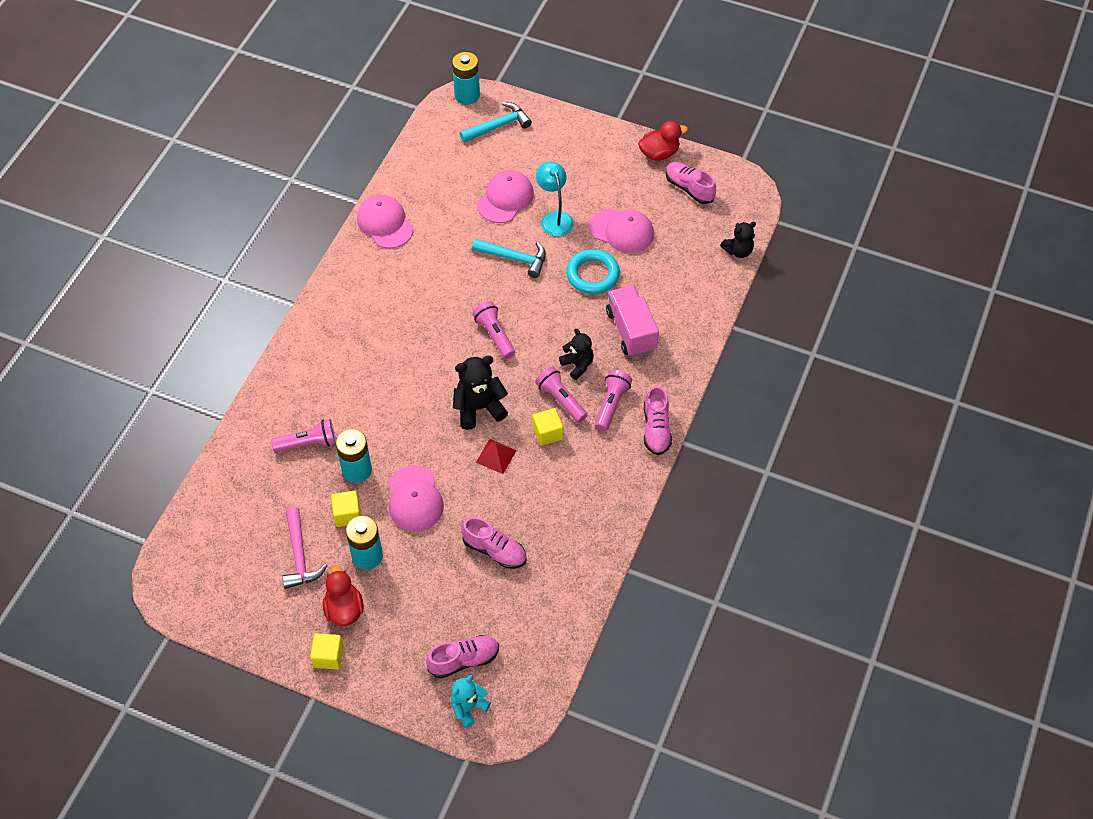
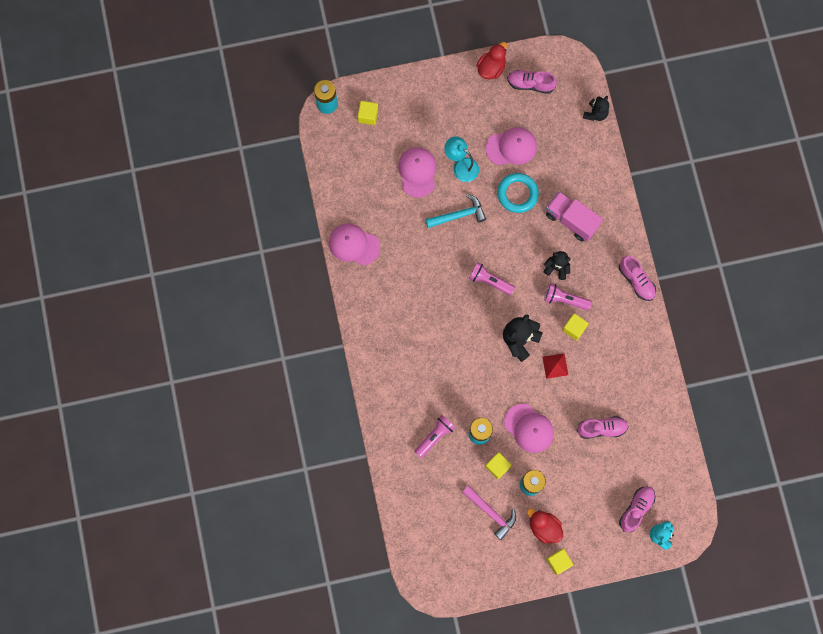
camera: 35 degrees left, 20 degrees up
turquoise hammer [460,102,532,143] -> yellow cube [358,101,378,125]
pink flashlight [595,370,632,431] -> none

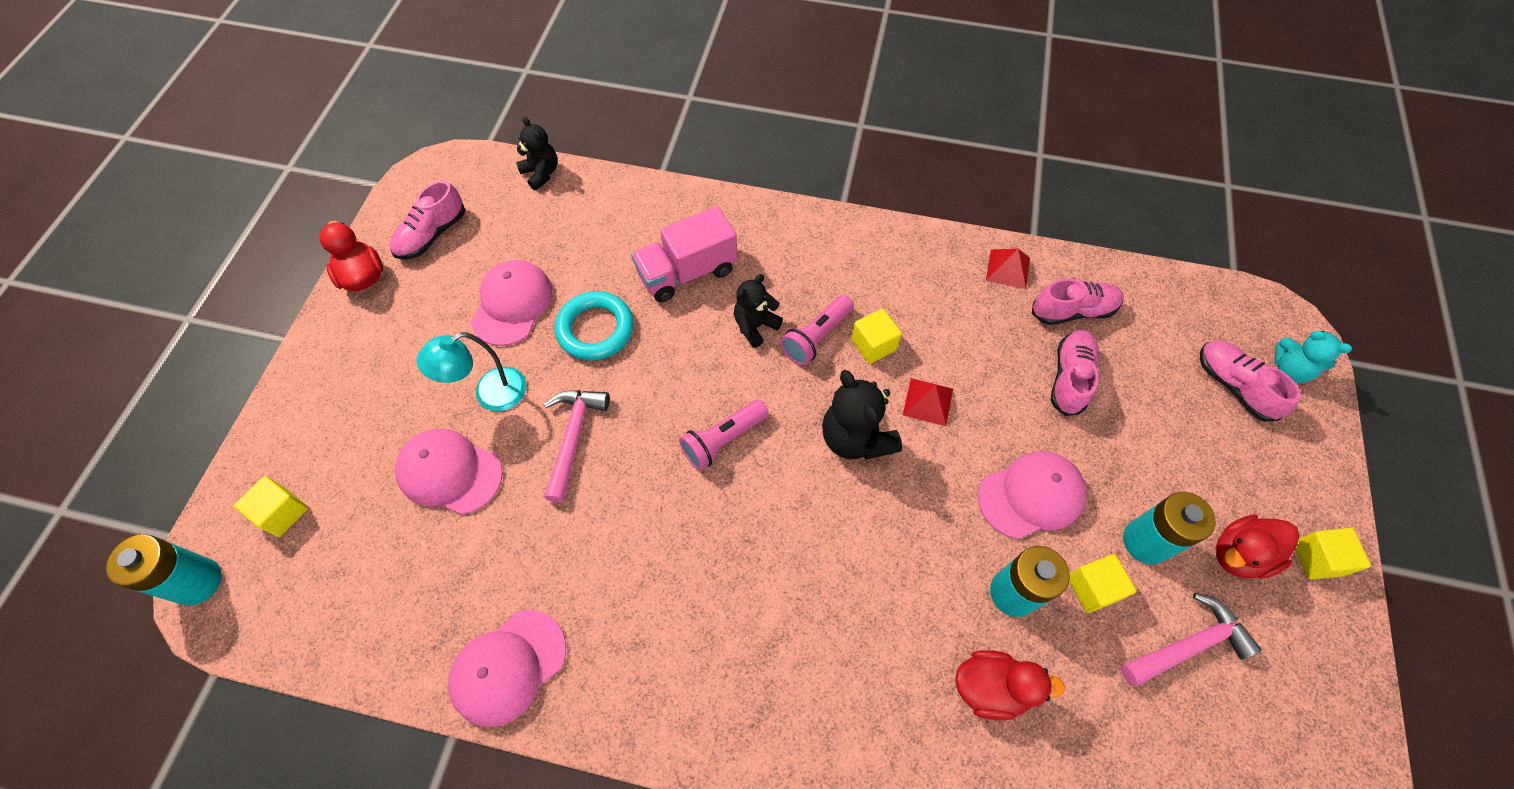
camera: 65 degrees left, 15 degrees down
pink flashlight [414,415,456,458] -> red duck [955,650,1065,720]
turquoise hammer [425,194,486,228] -> pink hammer [544,390,610,503]
pink shoe [619,256,656,301] -> pink shoe moved to [1032,279,1124,325]
none -> red pyramid [986,249,1030,289]

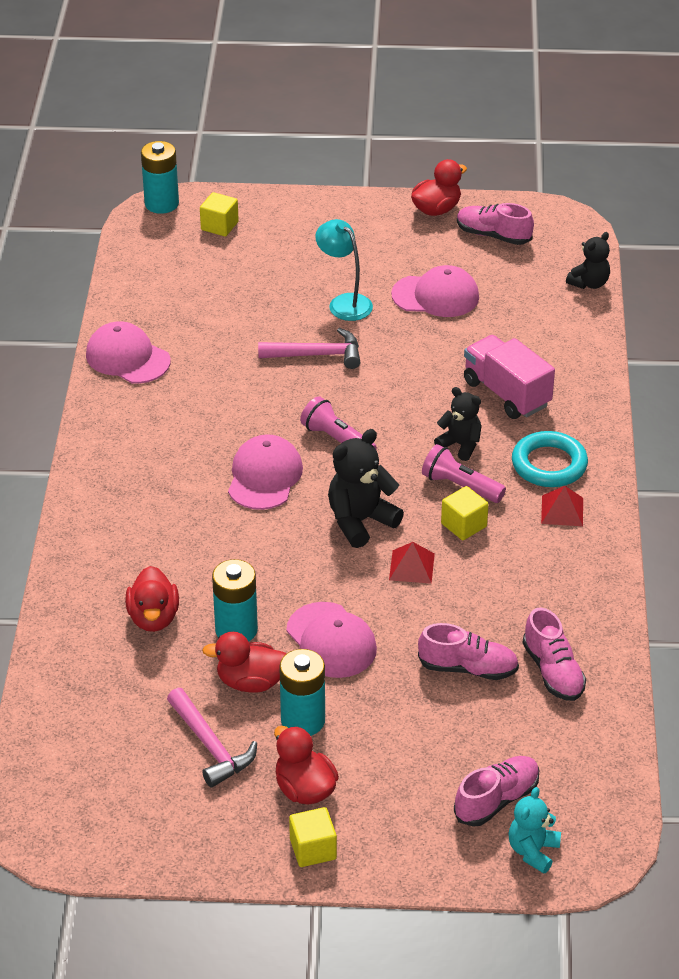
camera: 80 degrees right, 20 degrees down
pink cap [395,429,503,515] -> pink cap moved to [228,434,303,510]
turquoise ring [555,291,634,361] -> turquoise ring moved to [512,431,588,487]
red pyramid [986,249,1030,289] -> red pyramid moved to [541,486,583,526]
yellow cube [1069,554,1136,613] -> red duck [202,632,286,693]

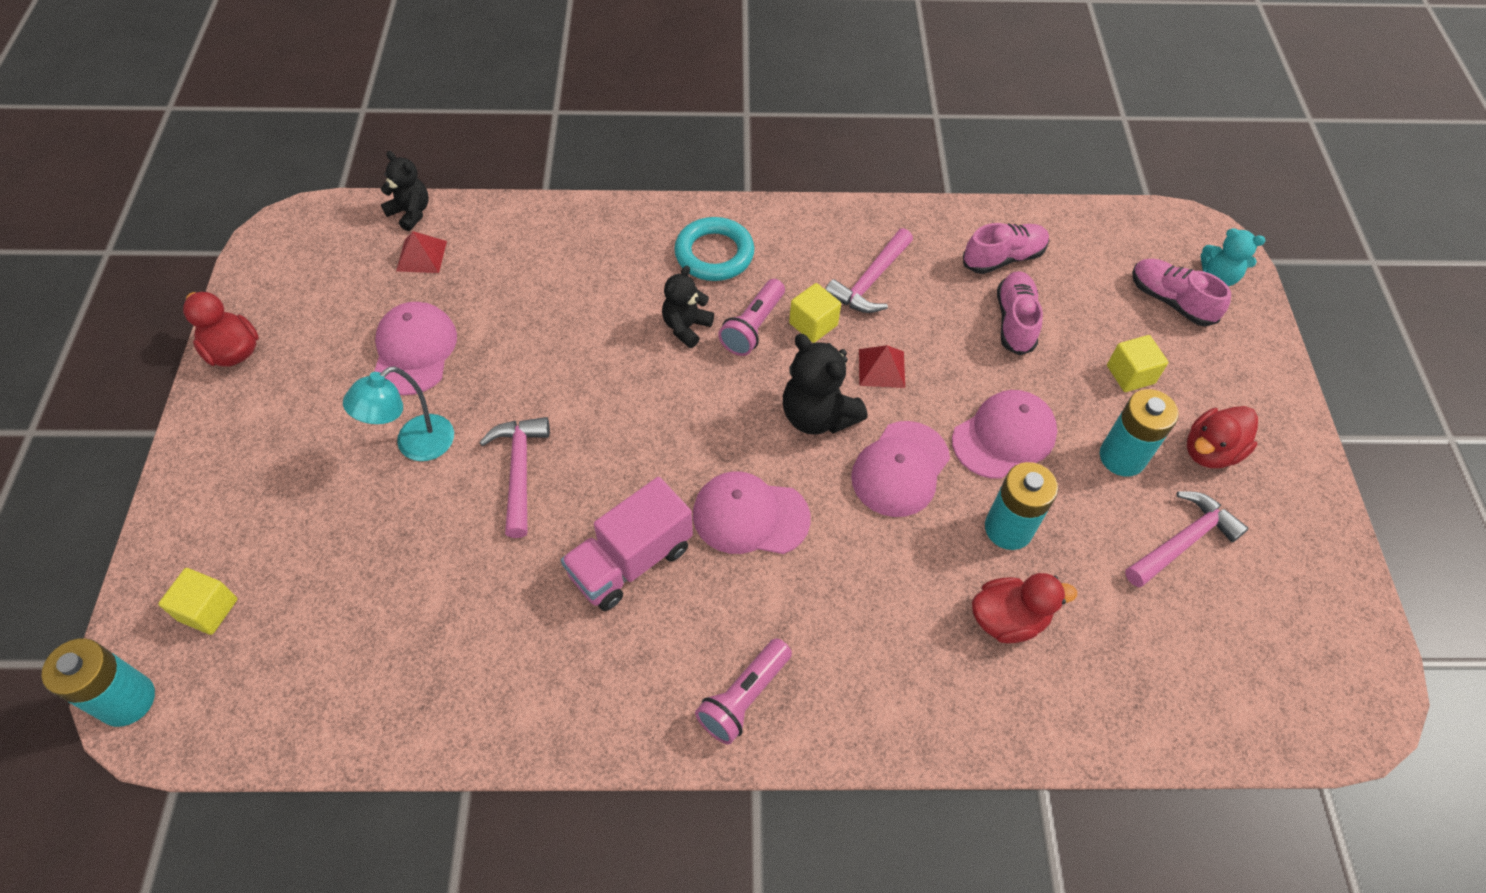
camera: 95 degrees left, 15 degrees up
pink cap [86,321,171,383] -> pink cap moved to [851,421,950,517]
red duck [202,632,286,693] -> none
yellow cube [289,807,337,867] -> yellow cube moved to [1107,335,1168,392]
pink flashlight [300,396,377,449] -> pink flashlight moved to [695,638,792,744]
pink shoe [457,203,534,245] -> none
pink truck [464,335,555,419] -> pink truck moved to [561,477,693,611]
red pyramid [541,486,583,526] -> red pyramid moved to [396,231,447,273]
none -> pink hammer [825,228,913,313]

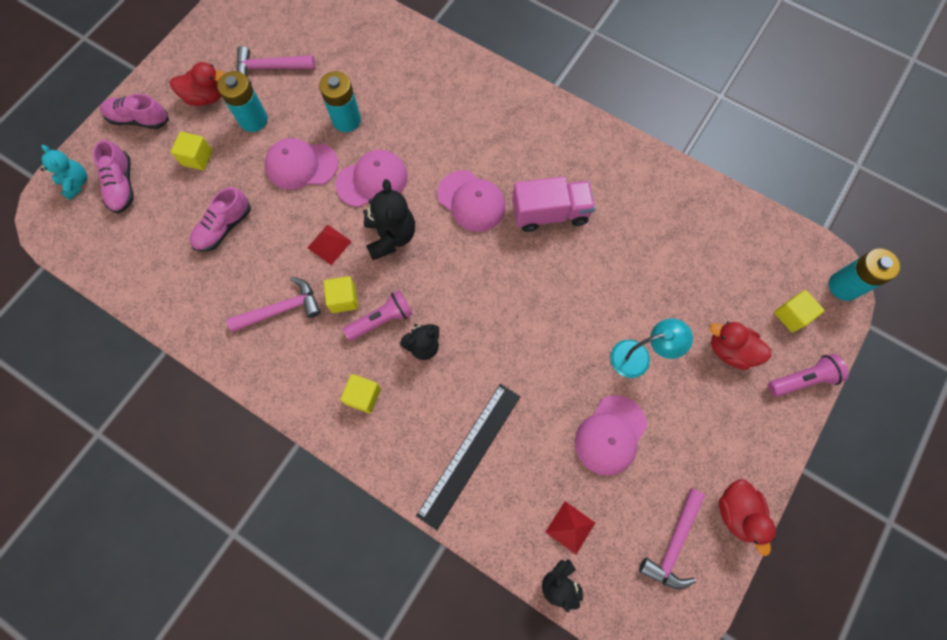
camera: 145 degrees left, 15 degrees up
pink hammer [479,417,550,538] -> pink hammer moved to [639,488,705,589]
turquoise ring [674,217,754,281] -> yellow cube [340,374,381,413]
pink flashlight [695,638,792,744] -> pink flashlight moved to [768,354,849,397]
pink shoe [963,223,1049,274] -> pink shoe moved to [100,94,169,129]
red duck [972,573,1077,643] -> red duck moved to [710,322,772,370]
none -> black ruler [416,384,521,530]

